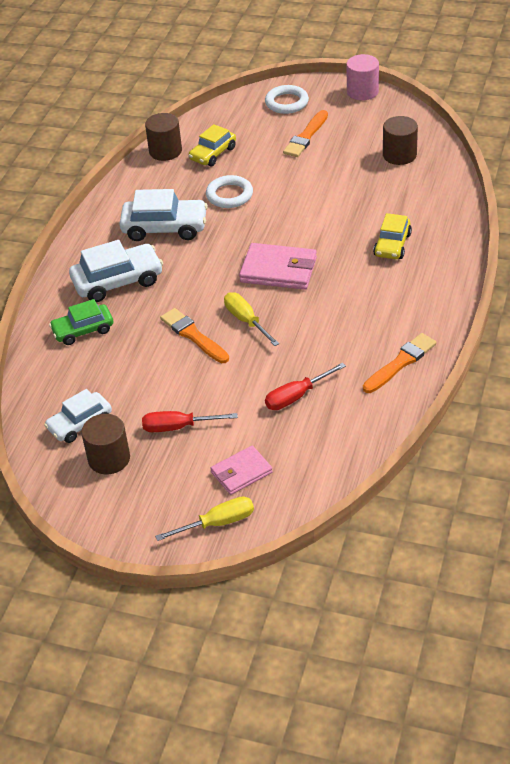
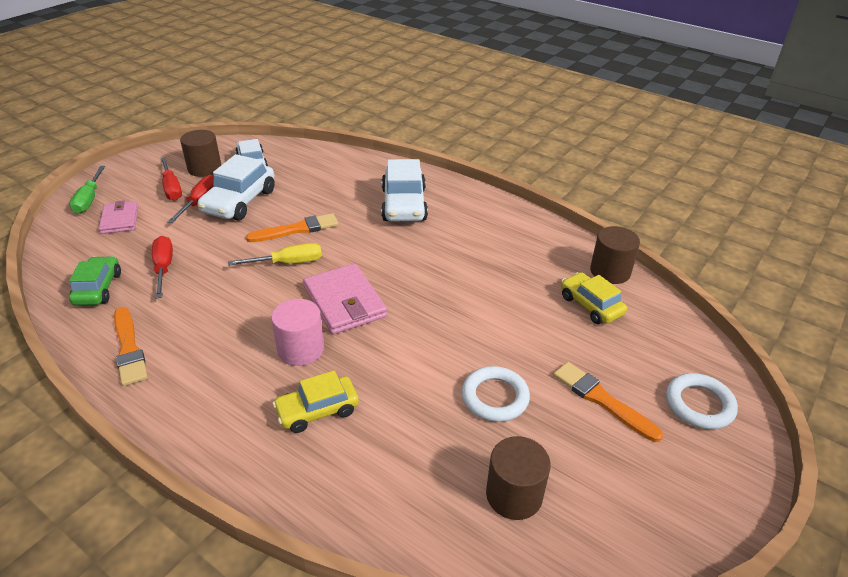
camera: 105 degrees right, 5 degrees down
green car [49,299,113,345] -> green car moved to [69,256,121,305]
white car [119,189,208,241] -> white car moved to [198,154,275,220]
yellow screwdriver [155,496,254,541] -> green screwdriver [69,166,105,214]
white ring [206,175,253,208] -> white ring moved to [462,366,530,422]
pink wallet [239,243,317,290] -> pink wallet turned 60 degrees counterclockwise [303,264,387,335]
pink cylinder [346,54,379,100] -> pink cylinder moved to [271,299,324,366]
yellow car [373,213,412,259] -> yellow car turned 60 degrees counterclockwise [273,370,359,433]
none -> red screwdriver [161,157,182,201]

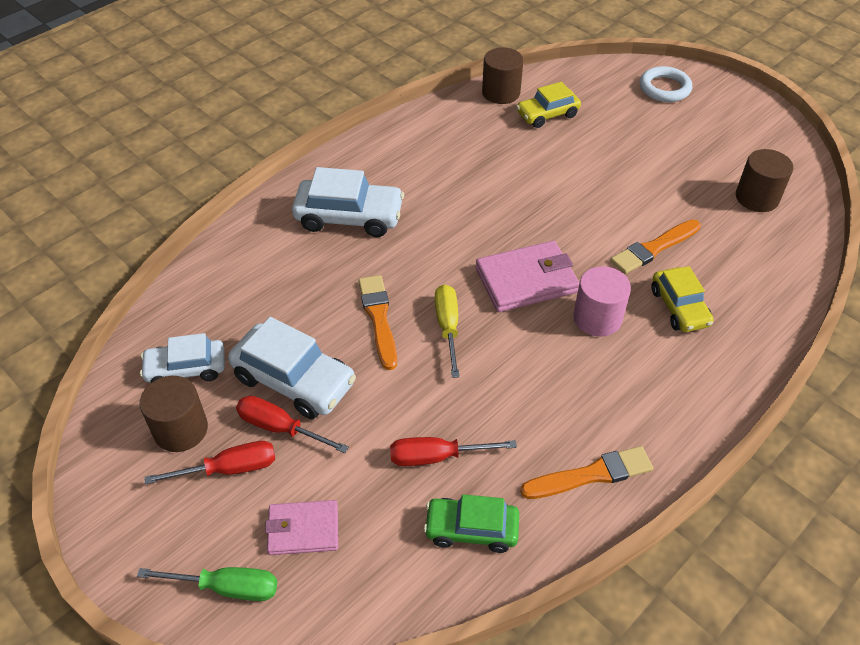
camera: 80 degrees left, 10 degrees up
white ring [462,366,530,422] -> none
orange brush [553,362,663,442] -> orange brush moved to [610,220,701,274]

